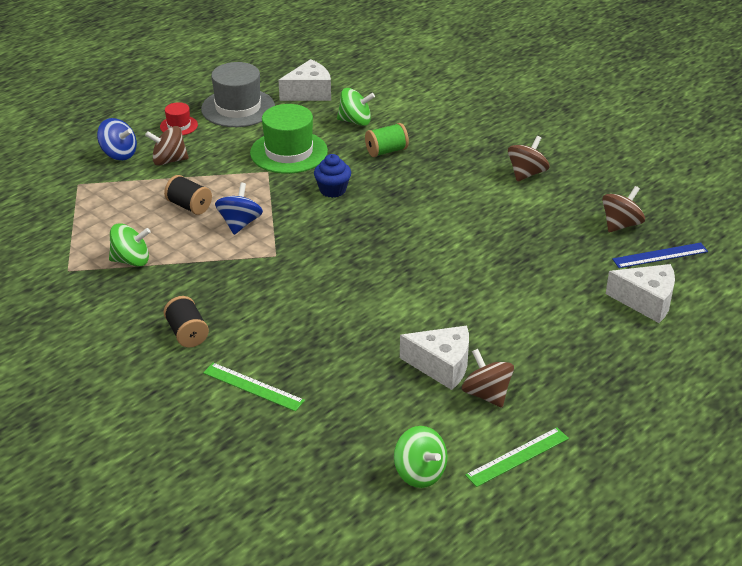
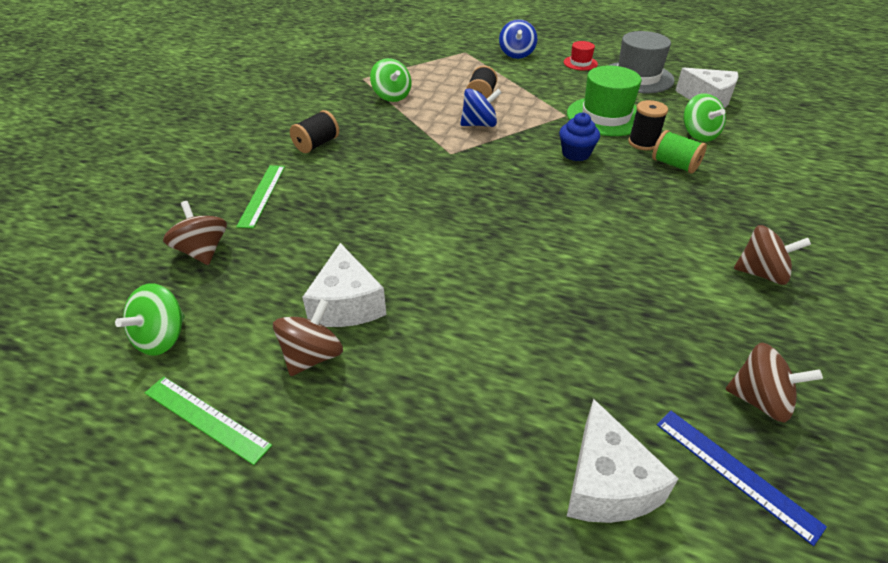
camera: 65 degrees right, 5 degrees up
brown spinning top [145,126,189,166] -> brown spinning top moved to [163,201,227,265]
none -> black spool [628,100,668,150]

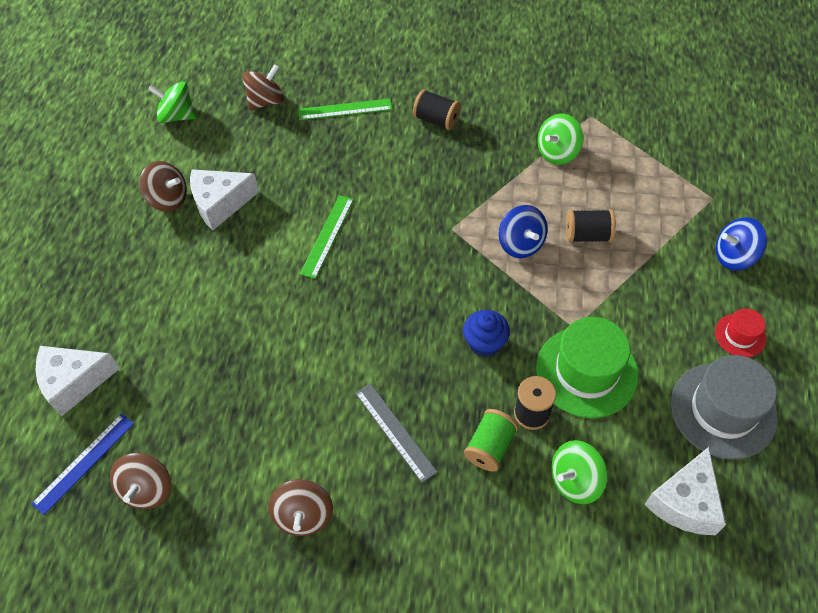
camera: 80 degrees right, 15 degrees up
green ruler [145,377,272,465] -> green ruler moved to [300,195,354,279]
none -> grey ruler [355,383,437,483]

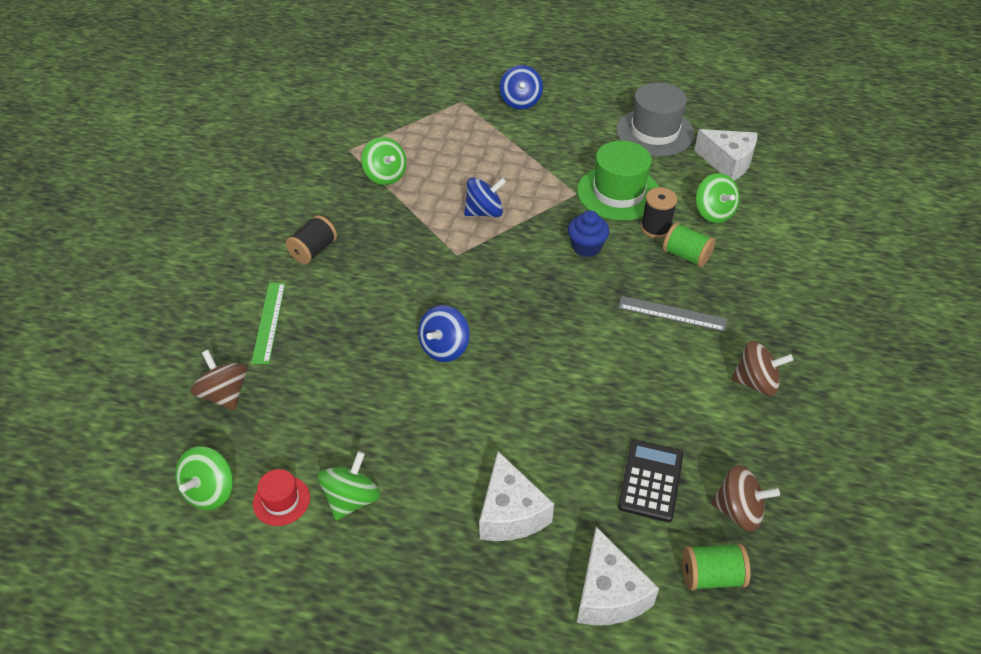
camera: 85 degrees left, 10 degrees down
blue ruler [31,414,134,515] -> green spool [682,543,750,590]
brown spinning top [140,161,187,212] -> green spinning top [318,451,380,520]
white cheese [190,169,259,230] -> white cheese moved to [479,451,554,541]
green ruler [300,195,354,279] -> blue spinning top [418,305,470,362]
grey ruler [355,383,437,483] -> grey ruler turned 45 degrees clockwise [618,296,727,332]
black spool [566,209,616,243] -> none
red hat [715,308,766,357] -> red hat moved to [253,469,310,526]
none -> black calculator [618,440,683,522]

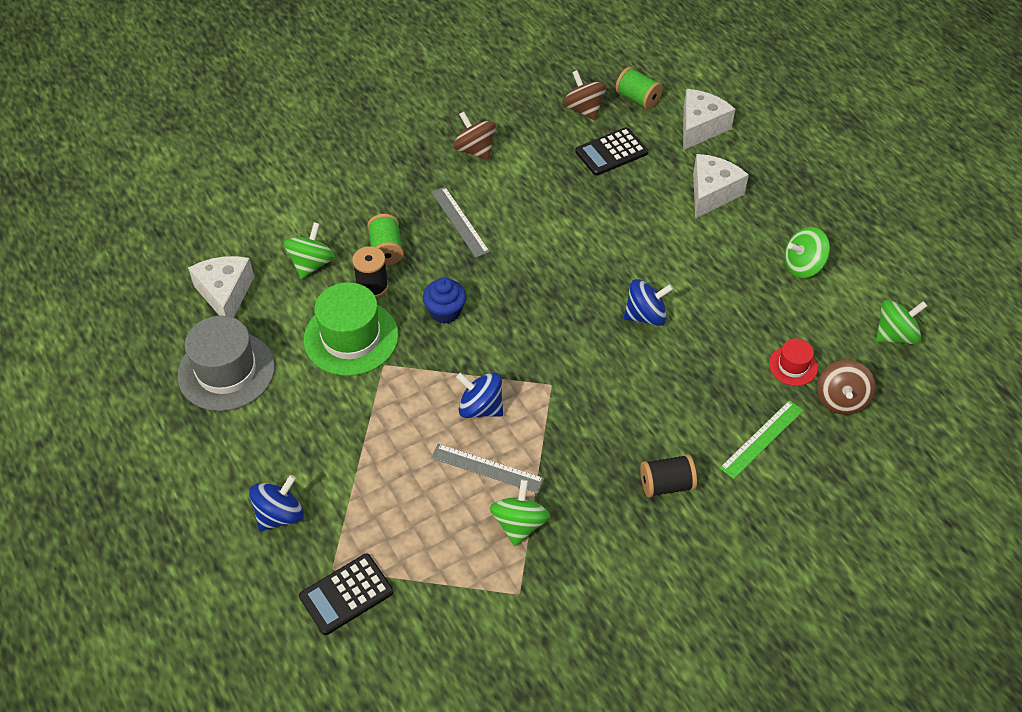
camera: 135 degrees left, 5 degrees up
red hat [253,469,310,526] -> red hat moved to [769,339,818,386]
none -> black calculator [299,554,394,635]
none -> grey ruler [431,444,545,493]

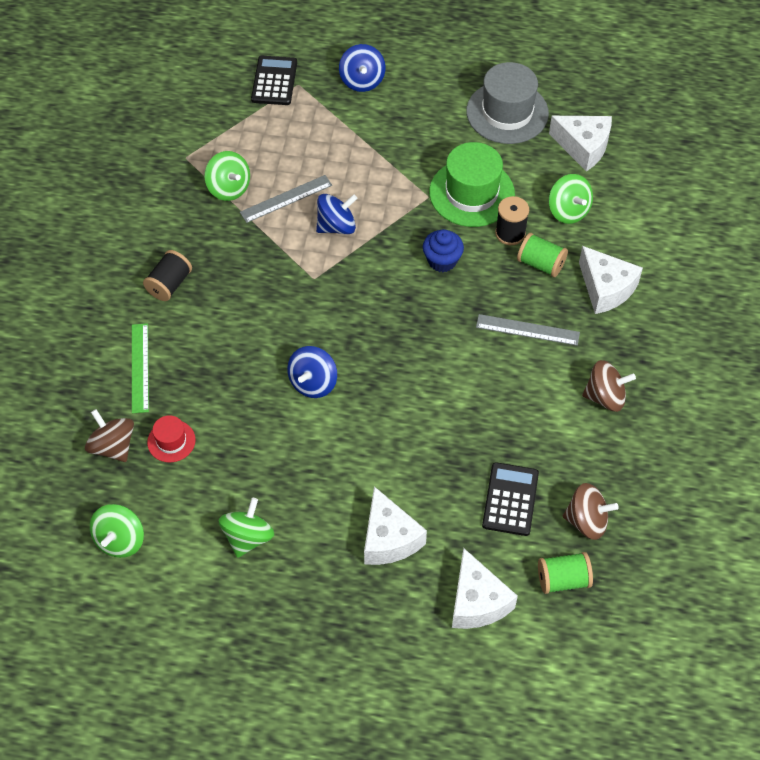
camera: 130 degrees right, 5 degrees up
none -> white cheese [579,246,643,314]

